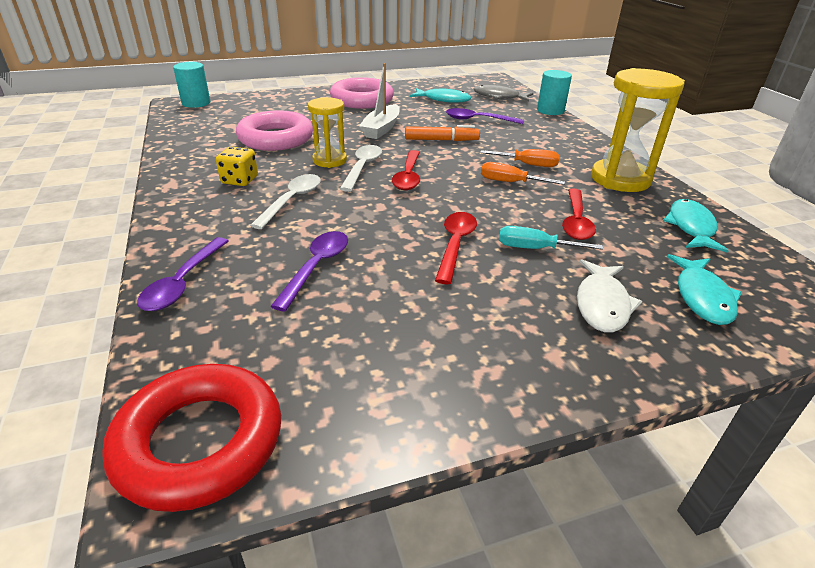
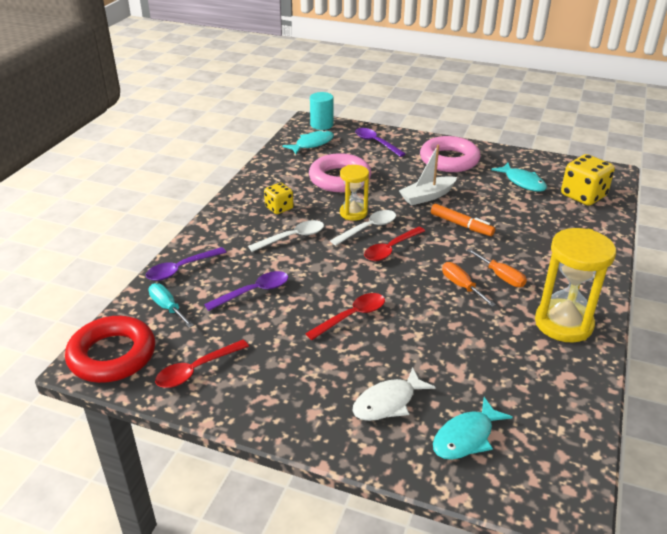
camera: 40 degrees right, 0 degrees up
purple spoon [446,108,524,124] -> purple spoon moved to [355,128,406,157]
grey fish [474,85,533,101] -> yellow dice [561,154,615,206]
turquoise screwdriver [499,226,603,250] -> turquoise screwdriver moved to [149,283,194,328]
turquoise cylinder [537,70,572,115] -> none
red spoon [562,188,596,240] -> red spoon moved to [155,340,249,388]
turquoise fish [663,199,729,253] -> turquoise fish moved to [283,130,334,154]

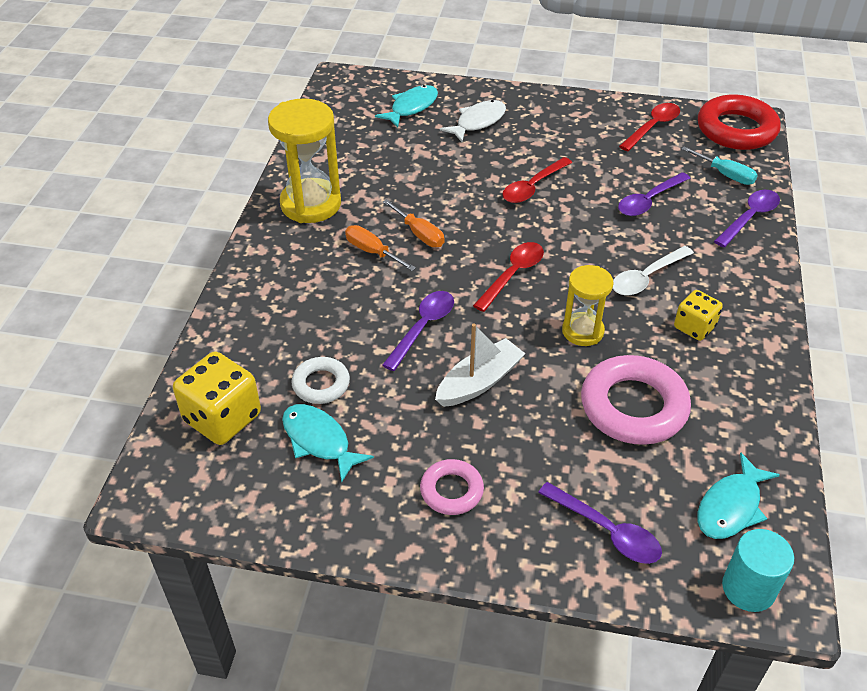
camera: 170 degrees right, 10 degrees up
white spoon [330,210,396,246] -> none
pink ring [420,136,481,172] -> pink ring [420,459,484,515], size x0.55
orange marker [431,204,495,236] -> purple spoon [382,291,454,371]
none -> white ring [291,357,350,404]

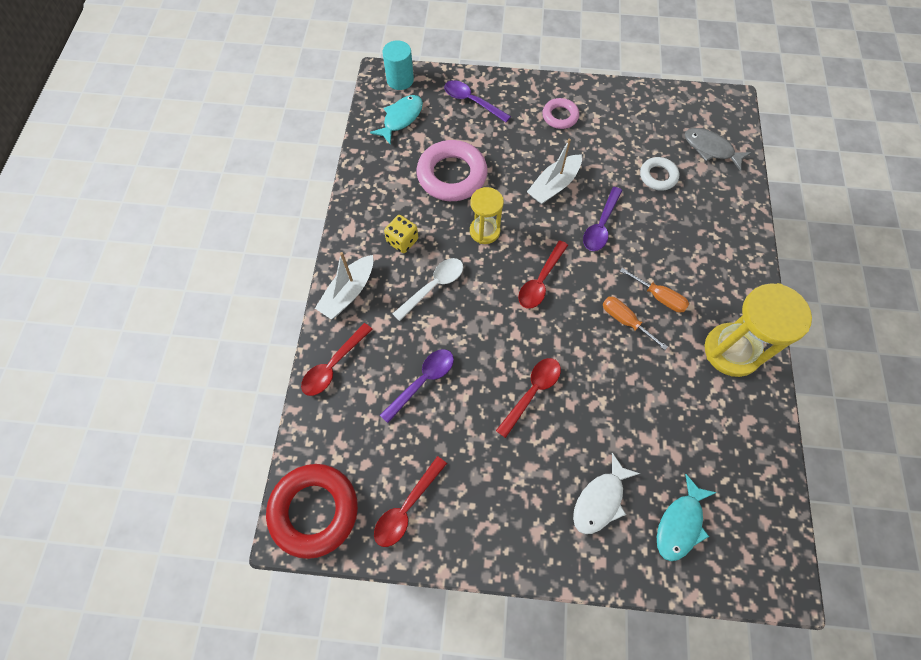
camera: 175 degrees right, 20 degrees up
yellow dice [173,352,261,445] -> grey fish [685,128,752,171]
turquoise fish [282,404,374,483] -> none
turquoise screwdriver [682,146,758,185] -> none
purple spoon [714,190,780,247] -> red spoon [301,323,373,396]
none -> white boat [315,252,373,319]

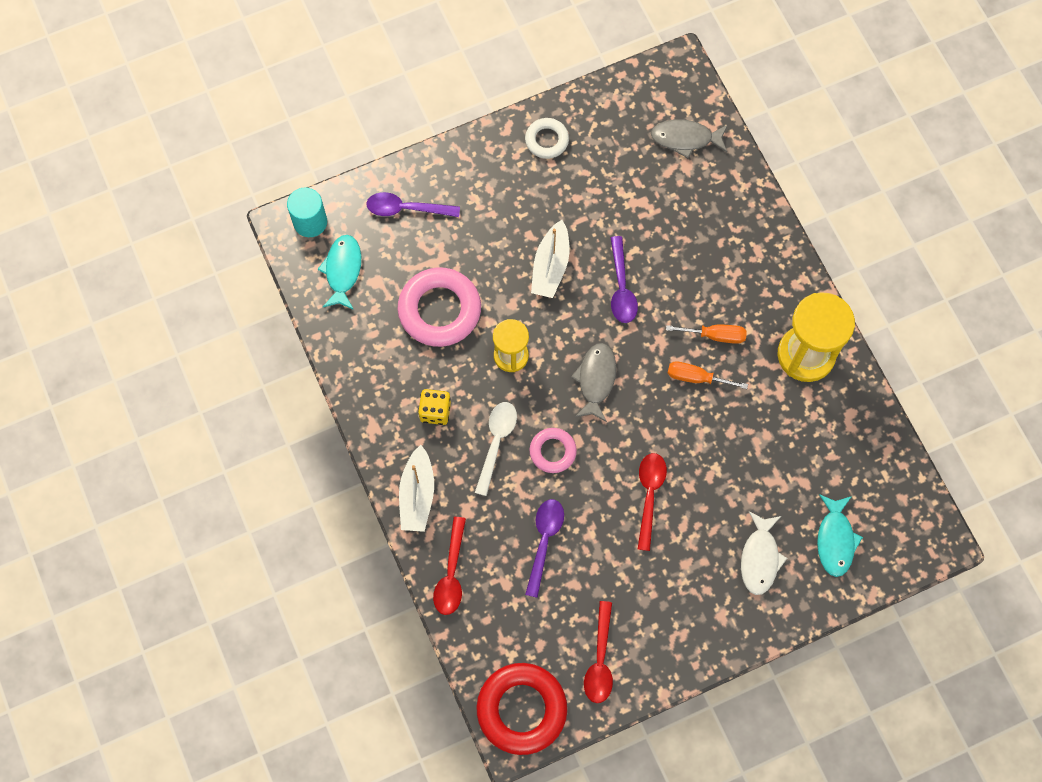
camera: 30 degrees left, 5 degrees up
red spoon [518,240,568,309] -> grey fish [571,343,616,422]
pink ring [542,98,579,129] -> pink ring moved to [530,428,577,473]
white ring [640,157,679,191] -> white ring moved to [525,118,569,159]

